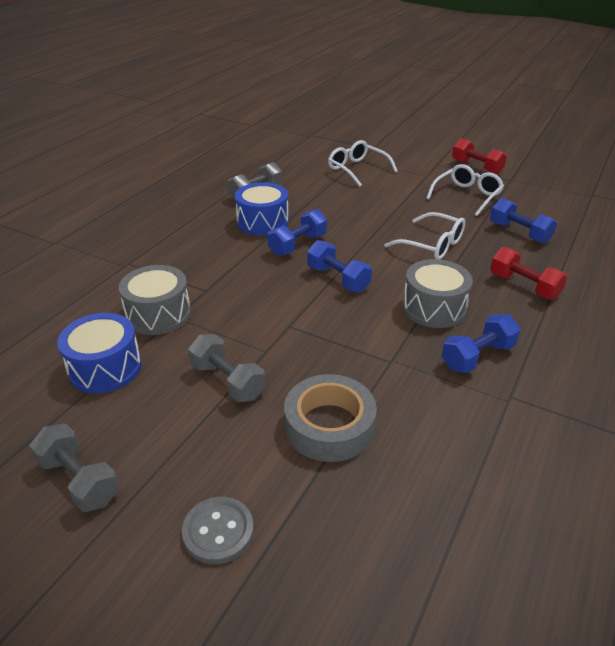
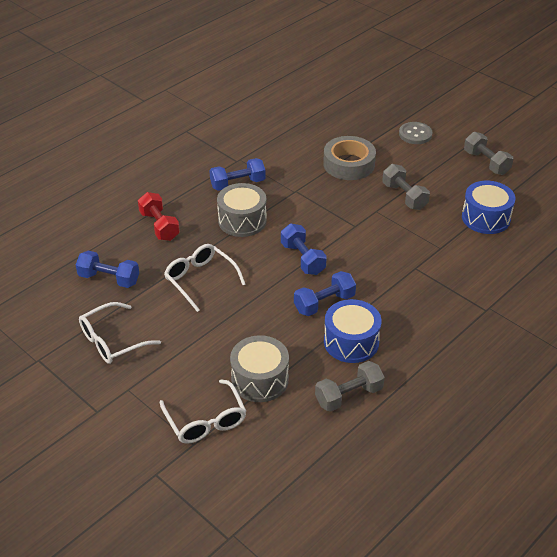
camera: 165 degrees left, 5 degrees up
grey drum [119,265,191,335] -> grey drum moved to [230,335,289,402]
red dumbbell [452,138,507,175] -> none
blue dumbbell [490,198,557,244] -> blue dumbbell turned 45 degrees counterclockwise [76,251,139,288]

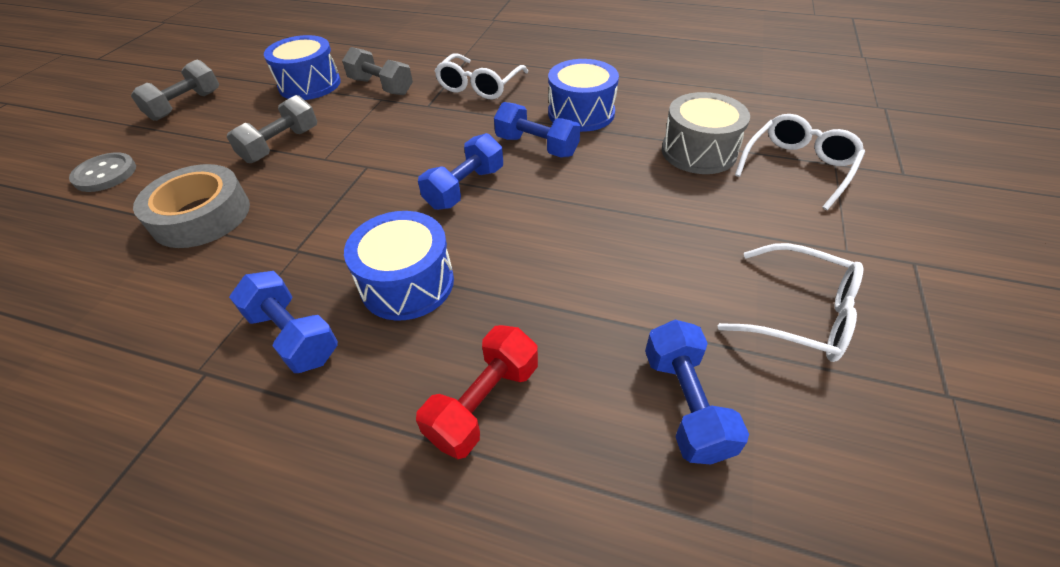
camera: 115 degrees left, 5 degrees up
white glasses [164,244,245,312] -> white glasses moved to [435,53,528,99]
grey drum [217,183,267,237] -> blue drum [344,211,454,321]
grey dumbbell [315,361,385,412] -> grey dumbbell moved to [342,47,413,95]

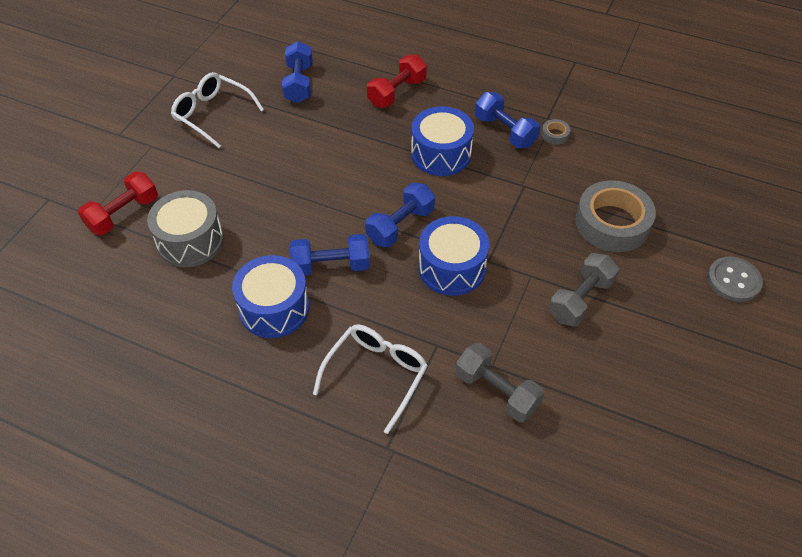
camera: 175 degrees left, 5 degrees up
grey dumbbell [131,60,219,121] -> none
blue drum [264,35,341,100] -> blue drum moved to [419,216,489,296]
blue dumbbell [494,102,580,157] -> blue dumbbell turned 45 degrees counterclockwise [290,234,370,276]
white glasses [735,114,865,210] -> red dumbbell [78,172,158,235]
none -> grey tape [541,119,570,145]

